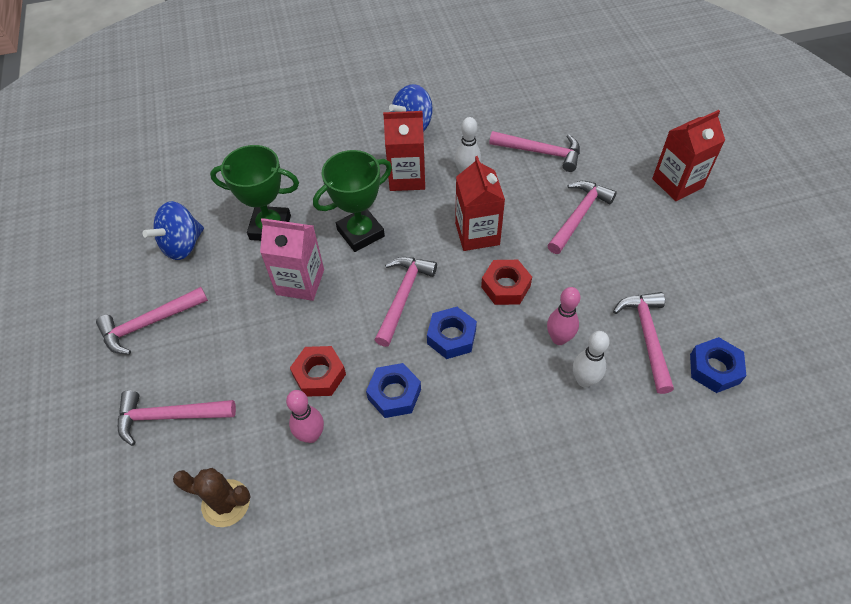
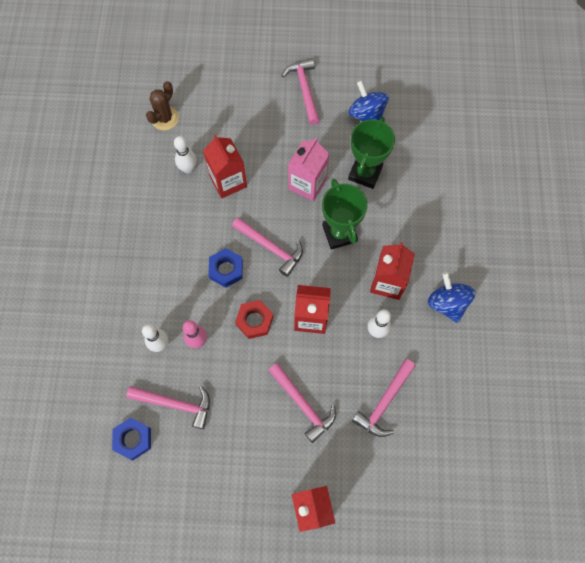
camera: 105 degrees right, 15 degrees up
pink hammer [118,391,236,446] -> none
pink bowling pin [286,390,324,443] -> white bowling pin [174,136,196,174]
red nut [290,346,346,397] -> red carton [203,134,247,199]
blue nut [366,363,421,418] -> none

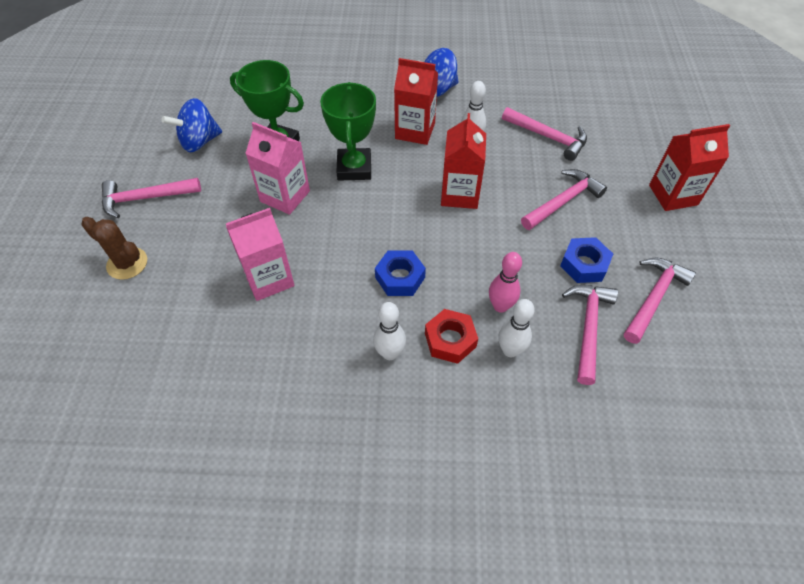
camera: 90 degrees left, 15 degrees down
blue nut [112,418,151,460] -> blue nut moved to [560,237,613,283]
brown cactus [146,81,179,130] -> brown cactus moved to [81,217,147,280]
white bowling pin [174,136,196,174] -> white bowling pin moved to [373,302,406,360]
red carton [203,134,247,199] -> pink carton [226,208,295,301]
pink hammer [232,217,303,277] -> pink hammer moved to [624,257,696,344]
red nut [235,300,273,339] -> red nut moved to [425,309,478,364]
green trophy [322,179,368,249] -> green trophy turned 75 degrees counterclockwise [320,82,376,181]

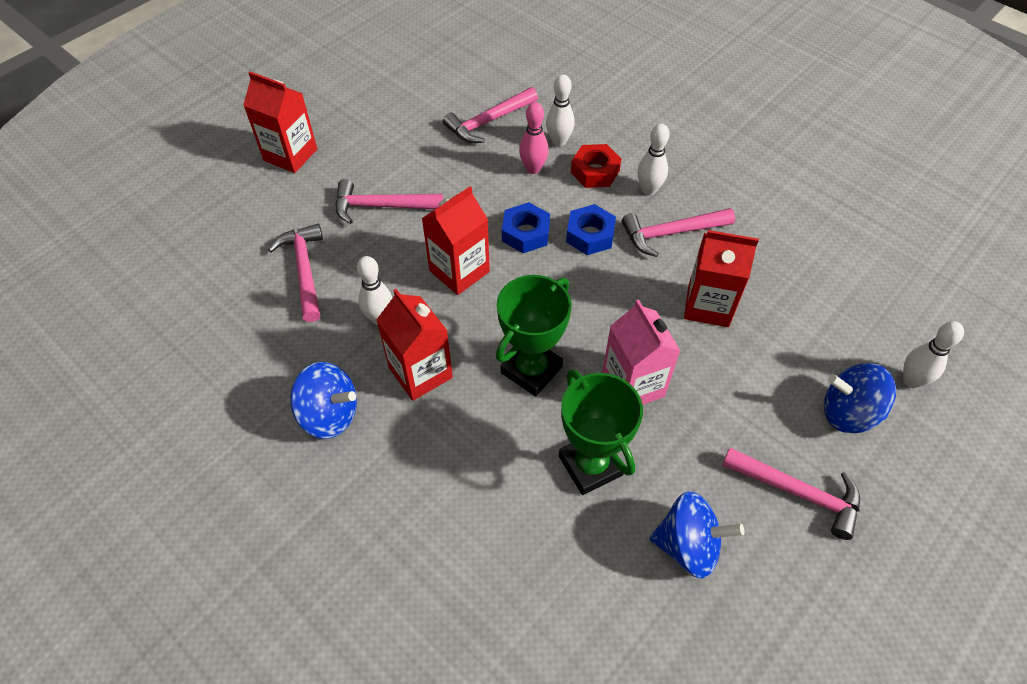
camera: 140 degrees left, 0 degrees up
brown cactus [81,217,147,280] -> blue spinning top [824,363,896,433]
pink carton [226,208,295,301] -> red carton [684,230,759,327]
blue nut [560,237,613,283] -> blue nut moved to [502,202,550,253]
pink hammer [624,257,696,344] -> pink hammer moved to [622,208,735,257]
none -> white bowling pin [903,321,964,388]

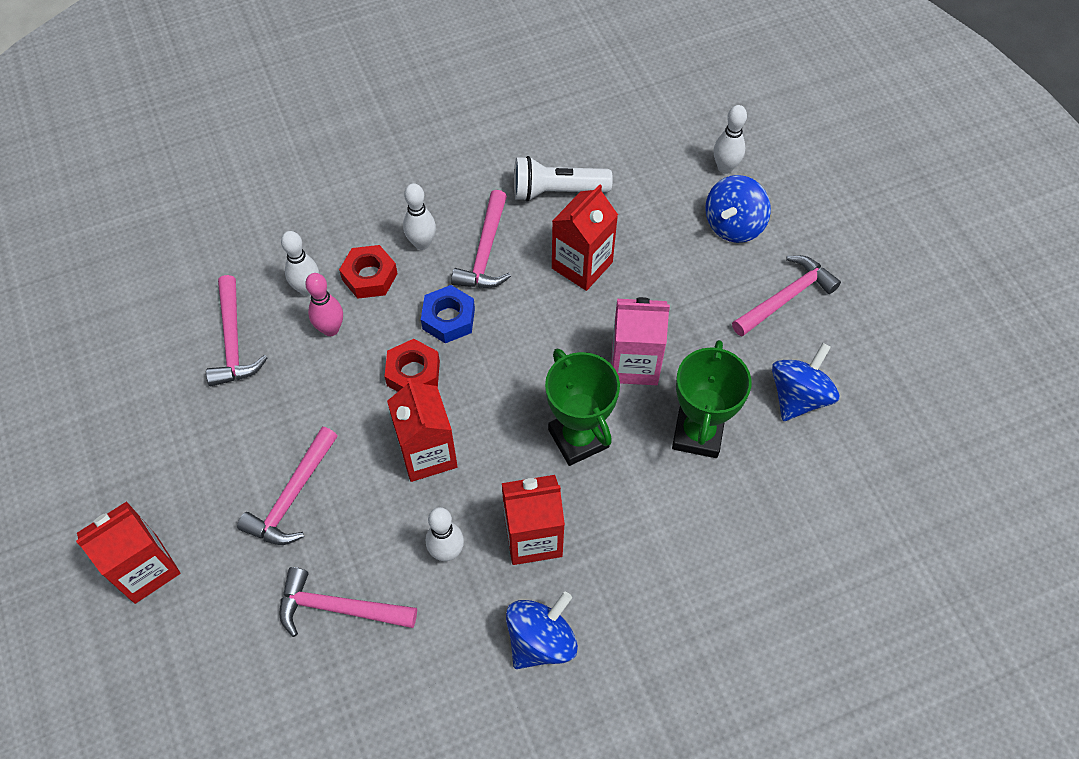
camera: 65 degrees left, 5 degrees up
blue nut [502,202,550,253] -> red nut [384,339,440,392]
green trophy [559,370,643,495] -> green trophy turned 75 degrees counterclockwise [672,340,752,458]
none -> white flashlight [514,156,613,202]

